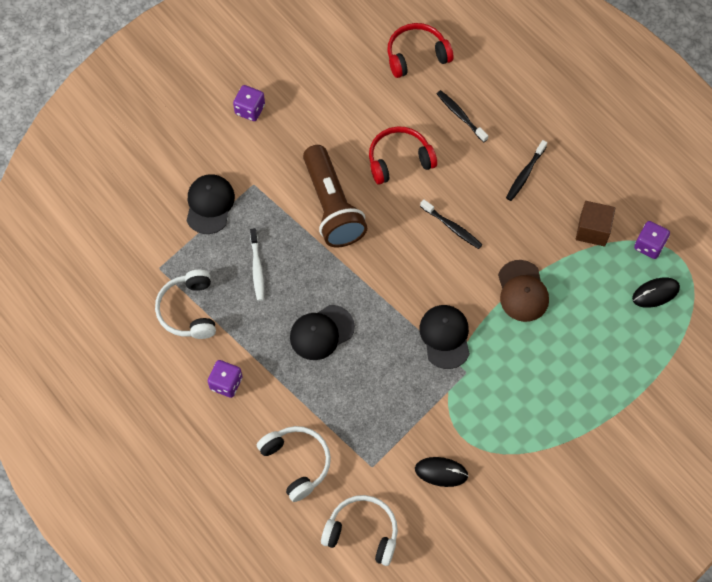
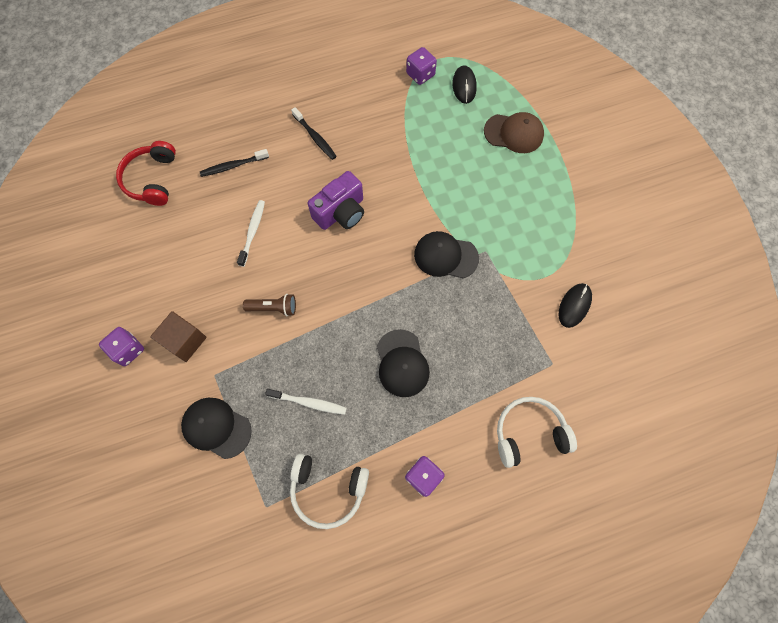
camera: 70 degrees left, 5 degrees up
brown flashlight [303,145,367,247] -> brown flashlight [243,294,296,316], size x0.46
white headphones [321,495,398,566] -> none
red headphones [369,126,437,185] -> white toothbrush [237,200,265,267]
black toothbrush [420,199,483,249] -> purple camera [308,171,364,230]
brown cap [498,260,549,322] -> brown cap moved to [484,112,544,153]
brown cube [576,201,615,247] -> brown cube moved to [150,311,207,362]

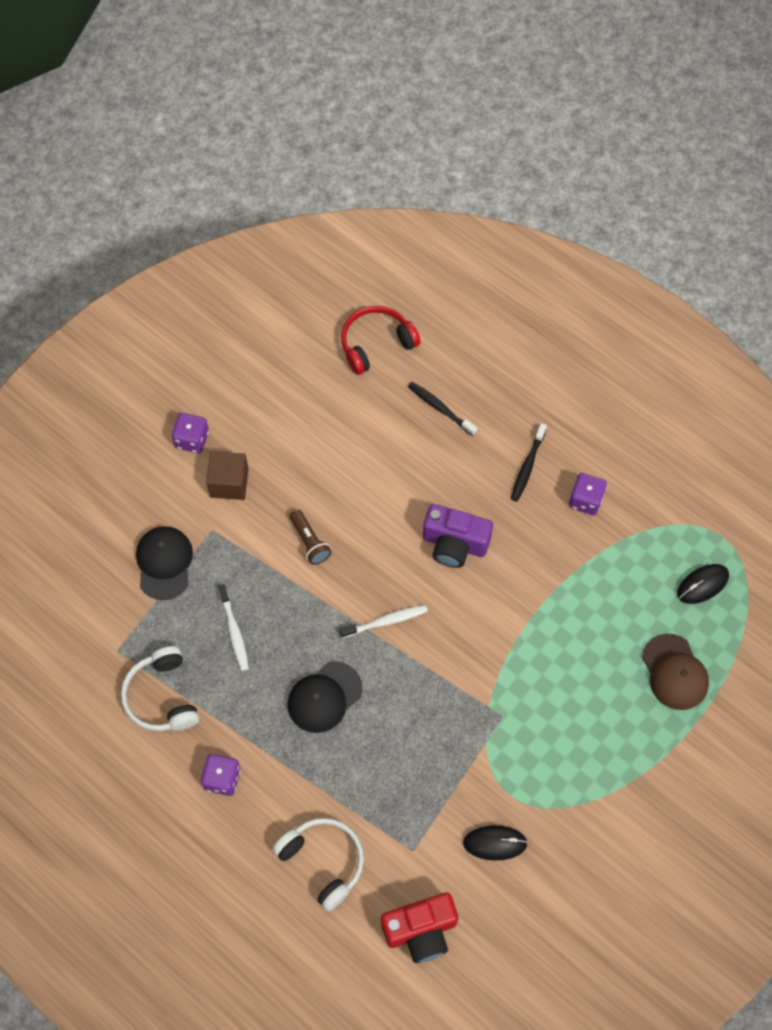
camera: 60 degrees right, 5 degrees down
white toothbrush [237,200,265,267] -> white toothbrush moved to [339,605,428,638]
purple dice [406,47,437,85] -> purple dice moved to [569,473,607,515]
black cap [414,231,479,278] -> none
none -> red camera [381,893,458,963]

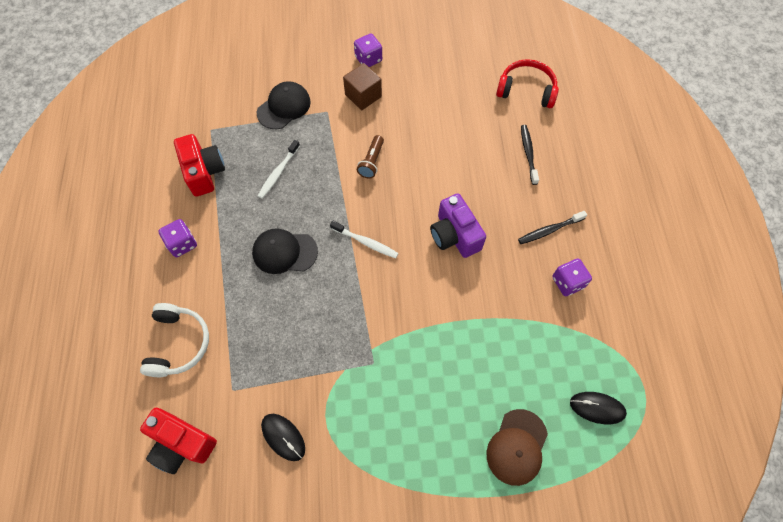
camera: 45 degrees right, 0 degrees up
white headphones [121,646,199,731] -> red camera [174,134,225,197]

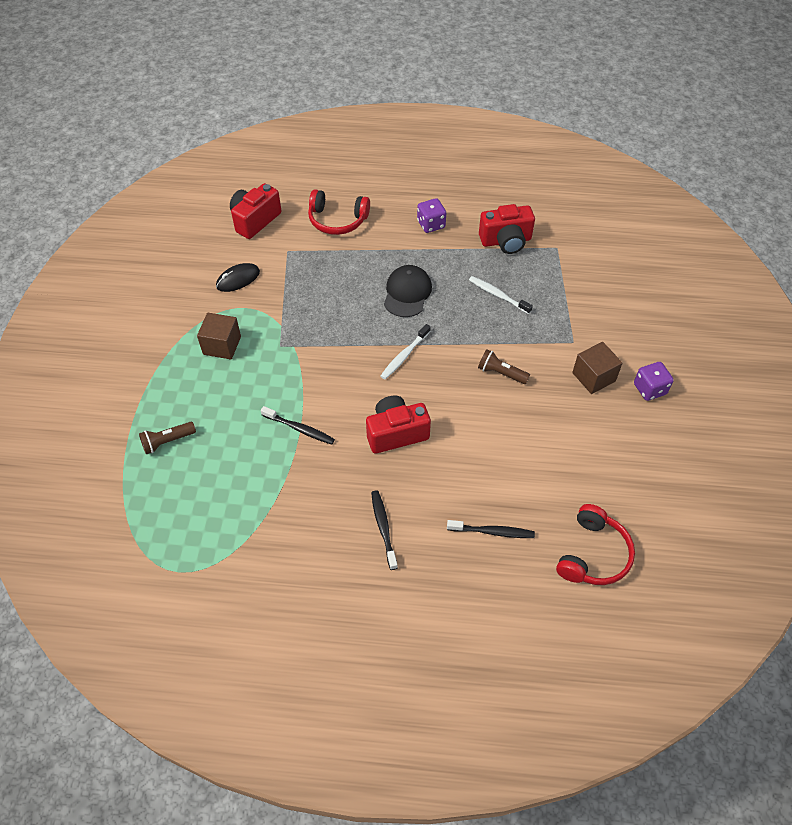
camera: 100 degrees right, 10 degrees down
white headphones [140,303,209,377] -> red headphones [308,189,370,235]
black cap [257,81,311,129] -> none
purple camera [430,193,486,258] -> red camera [366,395,431,454]
brown cap [487,409,548,486] -> brown flashlight [139,422,196,454]
purple dice [552,259,592,296] -> none
black mouse [570,392,627,424] -> none
none -> brown cube [197,313,241,359]
none -> black toothbrush [261,406,335,445]

